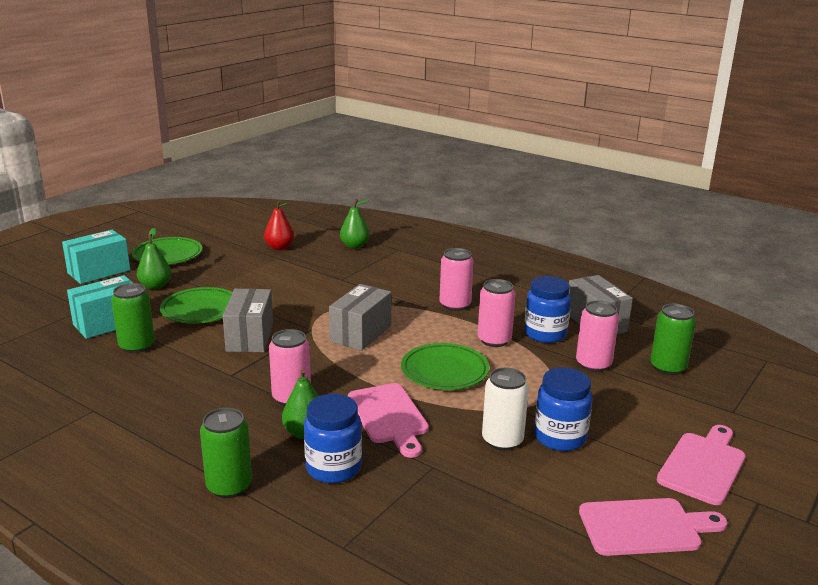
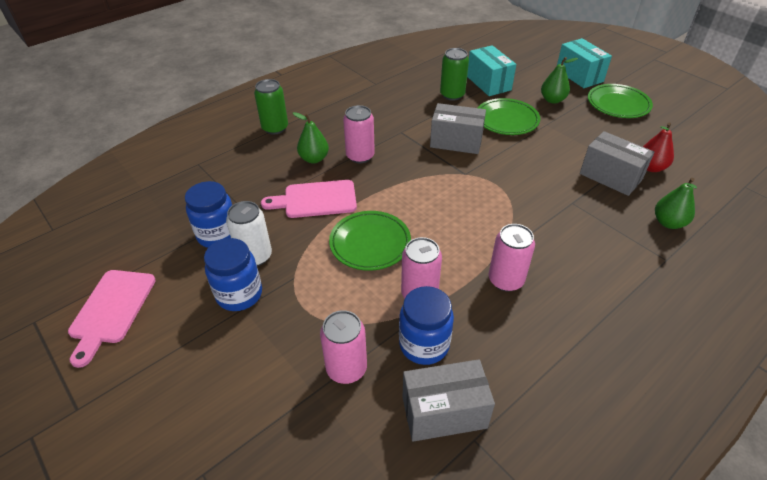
camera: 105 degrees right, 20 degrees up
blue jar [304,394,362,483] -> blue jar moved to [185,181,232,248]
grey box [329,284,391,351] -> grey box moved to [580,131,654,196]
green can [650,304,696,375] -> none
pink cutting board [657,425,746,505] -> none

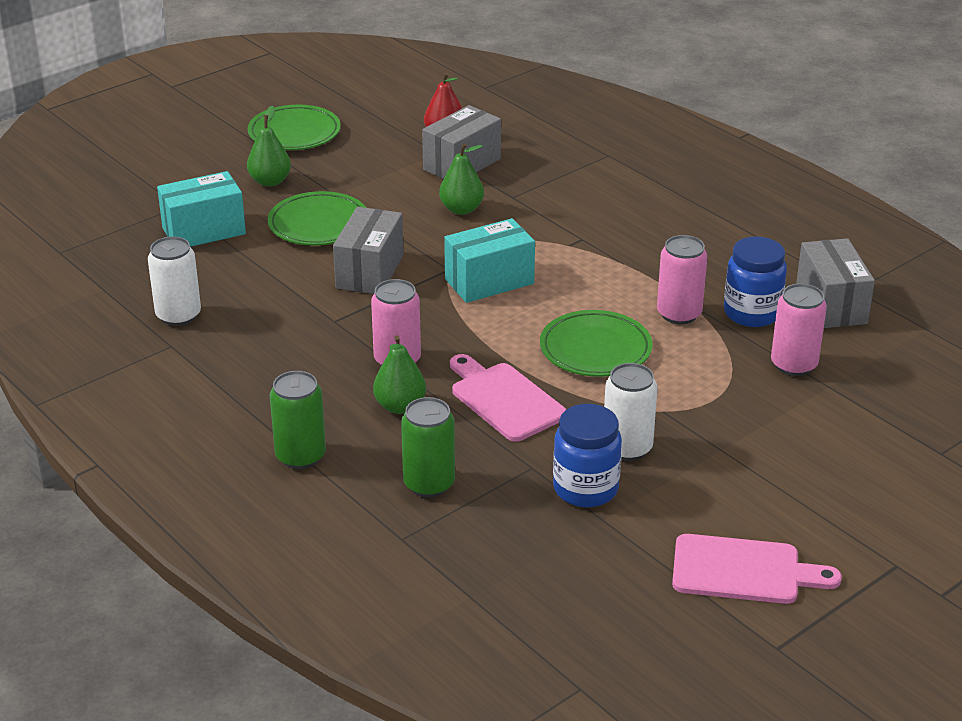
camera: 90 degrees left, 10 degrees down
blue jar [204,238,262,311] -> none
pink cutting board [261,180,357,218] -> pink cutting board turned 150 degrees clockwise [450,354,567,442]
green can [440,48,469,101] -> green can moved to [401,397,455,497]
pink can [489,224,535,291] -> none
turquoise box [557,38,612,88] -> turquoise box moved to [444,218,535,303]
green pear [655,178,697,229] -> green pear moved to [439,143,484,215]
none -> white can [148,236,201,326]

